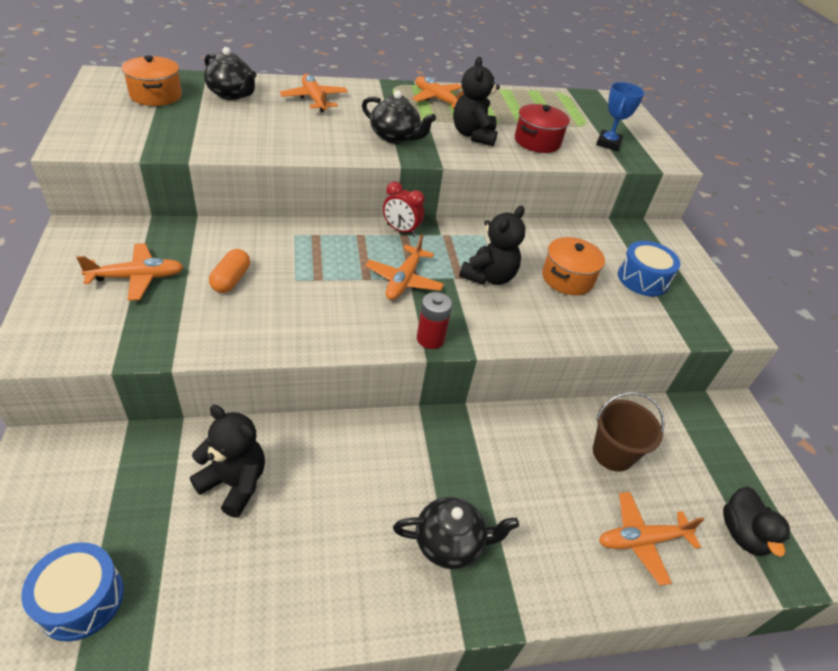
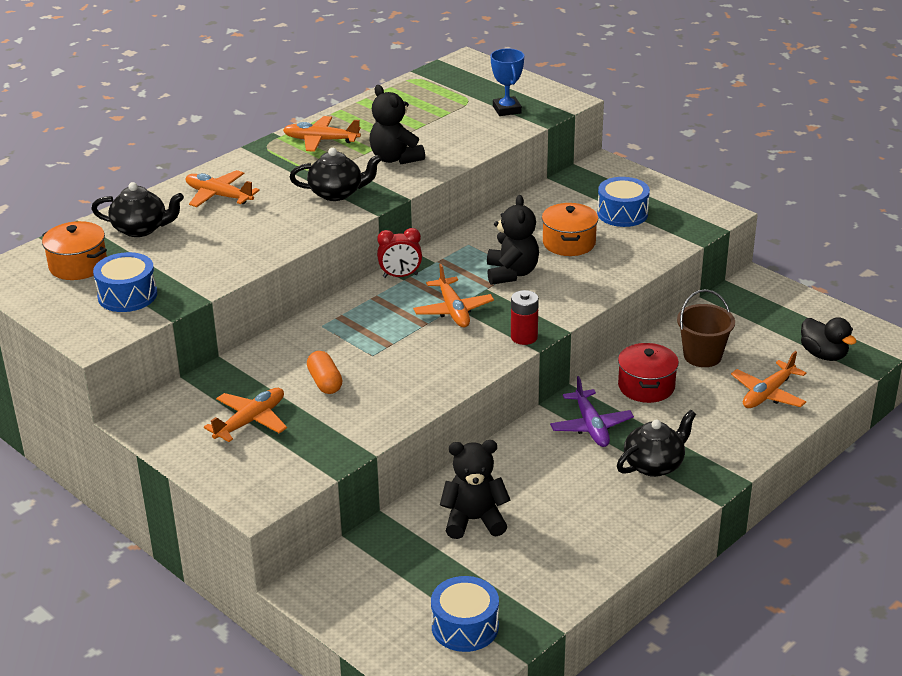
camera: 30 degrees left, 10 degrees down
red pot [515,104,570,153] -> red pot moved to [618,343,679,403]
none -> blue drum [93,252,157,312]
none -> purple plane [550,376,634,447]

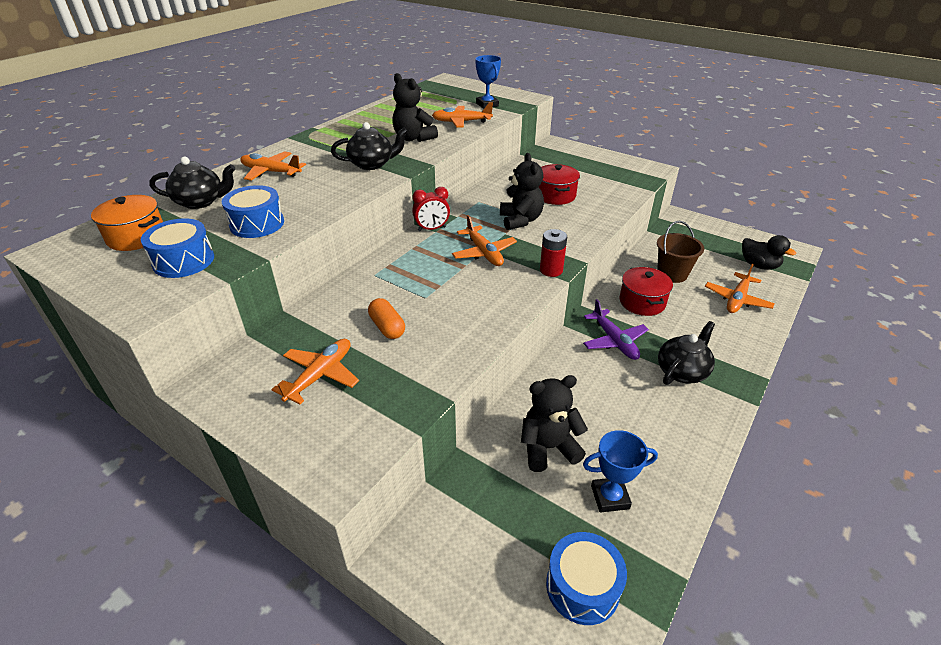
camera: 10 degrees left, 5 degrees up
orange plane [283,116,361,152] -> orange plane moved to [432,102,493,127]
orange pot [542,203,598,256] -> red pot [539,164,580,205]
blue drum [597,177,650,227] -> blue drum moved to [222,185,284,238]
none -> blue trophy [583,430,658,512]

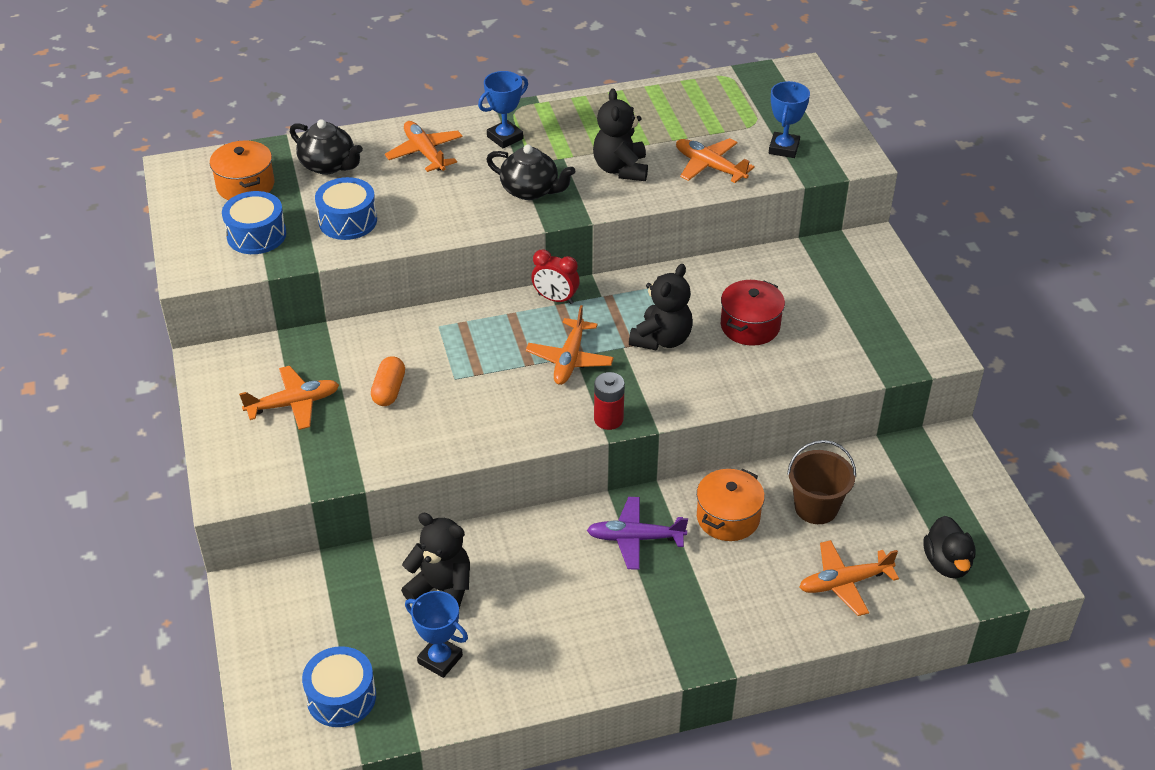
camera: 40 degrees right, 5 degrees up
purple plane [583,299,649,360] -> purple plane turned 75 degrees clockwise [587,497,688,570]
red pot [620,267,673,316] -> orange pot [697,469,765,541]
black teapot [658,321,715,385] -> none
none -> blue trophy [478,71,528,148]

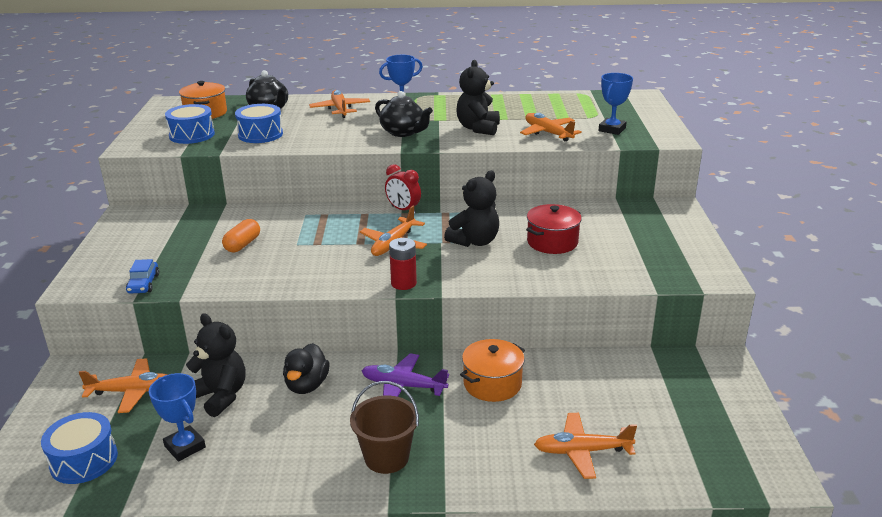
camera: 15 degrees right, 15 degrees down
orange plane [239,366,339,430] -> orange plane moved to [79,358,168,413]
brown bucket [787,440,856,524] -> brown bucket moved to [350,381,419,474]
black duck [924,516,975,578] -> black duck moved to [283,343,330,394]
none -> blue car [126,259,159,294]

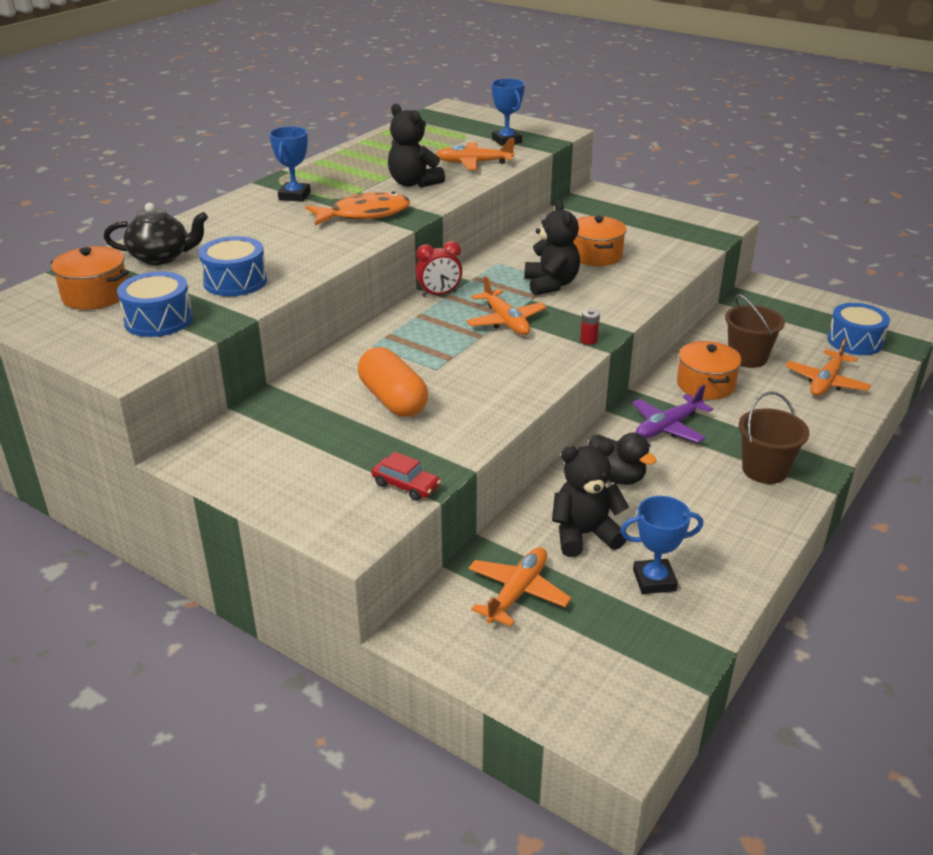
camera: 55 degrees left, 5 degrees up
blue drum [41,412,118,484] -> blue drum moved to [827,303,890,355]
blue car [126,259,159,294] -> red car [372,452,441,501]
orange capsule [222,219,260,252] -> orange capsule [358,347,428,417], size x1.54
orange plane [309,90,370,118] -> none
black teapot [375,91,433,137] -> orange fish [306,192,410,225]
red battery [389,238,417,290] -> red battery [580,309,600,345], size x0.62
red pot [526,204,582,254] -> orange pot [573,216,627,266]
none -> brown bucket [725,294,785,368]

